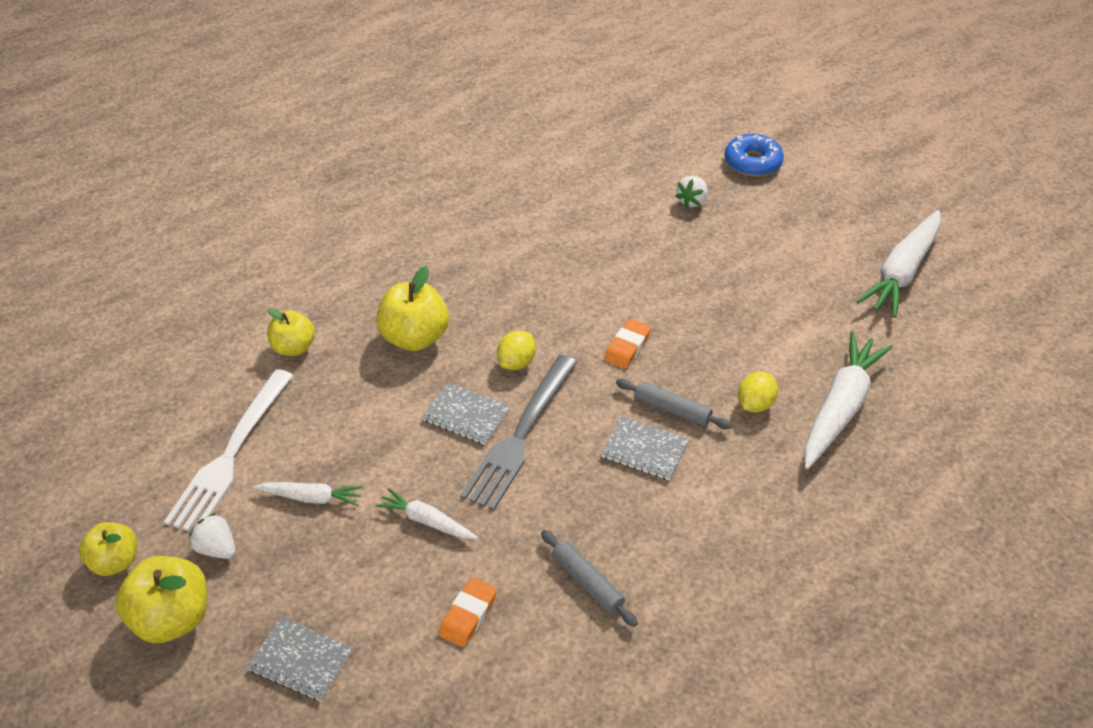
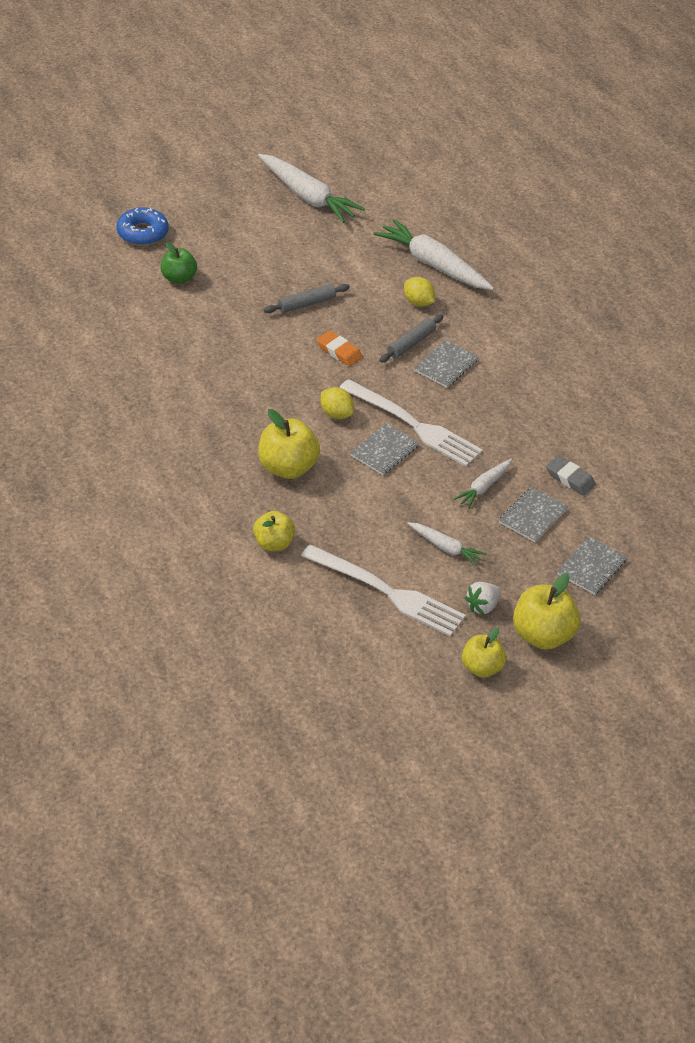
camera: 80 degrees left, 0 degrees up
white carrot [254,482,363,506] -> white carrot turned 105 degrees clockwise [407,522,486,567]
orange eraser [438,577,497,647] -> grey eraser [546,456,596,495]
grey fork [460,355,578,511] -> white fork [340,379,483,467]
grey rolling pin [541,530,638,627] -> grey rolling pin moved to [264,284,350,313]
white strawberry [675,176,708,208] -> green apple [161,242,197,284]
none -> grey notebook [499,487,568,542]

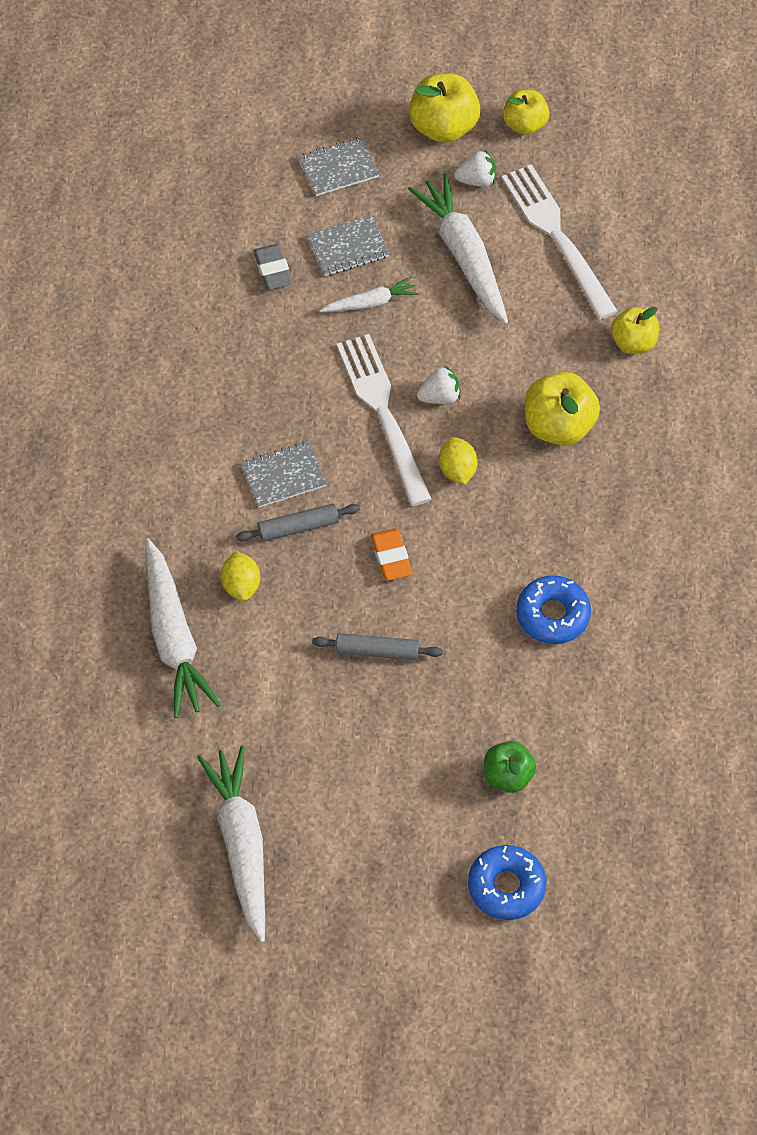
camera: 145 degrees left, 15 degrees up
grey notebook [350,423,419,475] -> white strawberry [417,366,461,404]
white carrot [407,522,486,567] -> white carrot [408,174,508,324], size x1.89
none -> blue donut [516,575,591,644]

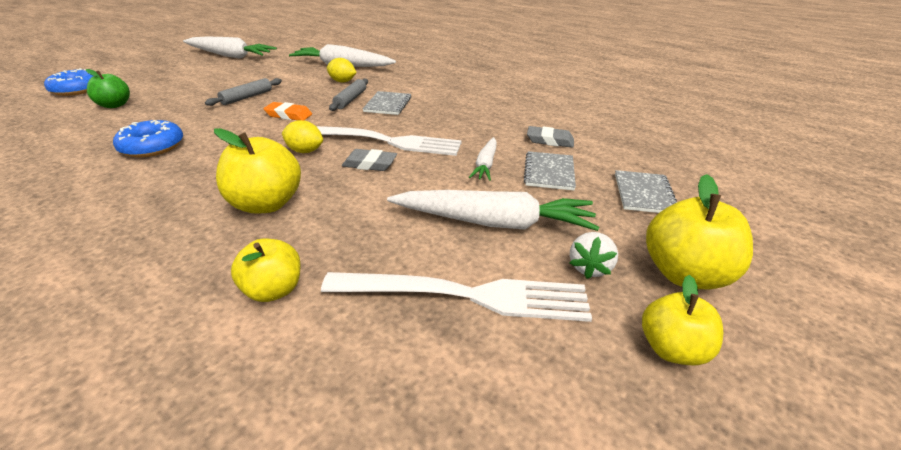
camera: 120 degrees right, 25 degrees down
white strawberry [417,366,461,404] -> grey eraser [342,149,397,171]

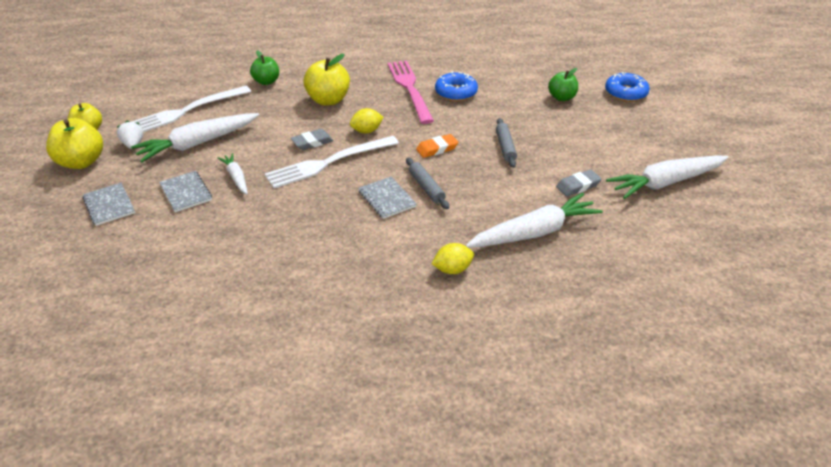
camera: 140 degrees right, 5 degrees up
yellow apple [231,238,301,302] -> green apple [250,50,279,85]
yellow lemon [327,58,357,83] -> yellow lemon moved to [432,243,474,274]
grey eraser [527,126,574,148] -> grey eraser moved to [556,169,601,197]
none -> pink fork [388,60,434,124]

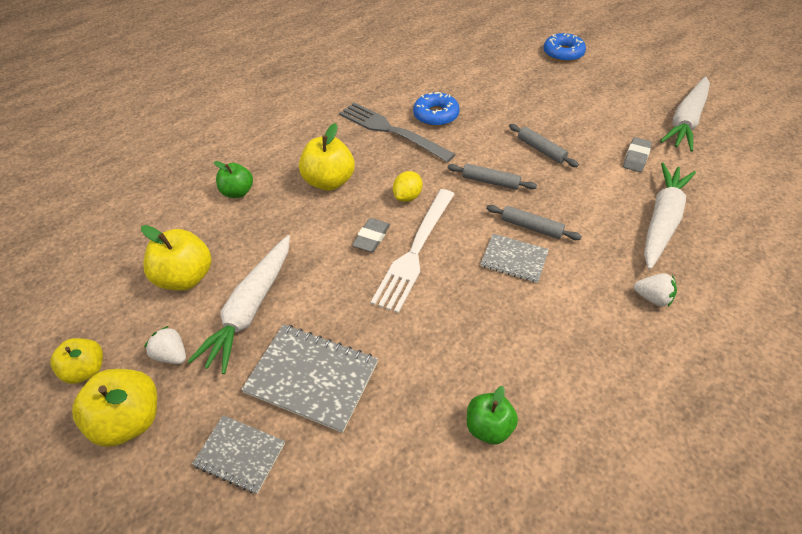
camera: 35 degrees left, 10 degrees up
white fork [132,86,251,132] -> yellow apple [141,225,212,291]
grey notebook [159,171,212,212] -> grey notebook [241,324,378,433], size x1.63
white carrot [217,153,248,194] -> none
pink fork [388,60,434,124] -> grey fork [339,102,456,162]
orange eraser [416,134,458,158] -> grey rolling pin [448,164,537,190]
yellow lemon [432,243,474,274] -> white strawberry [634,273,677,307]
green apple [548,68,578,101] -> green apple moved to [467,386,518,444]

